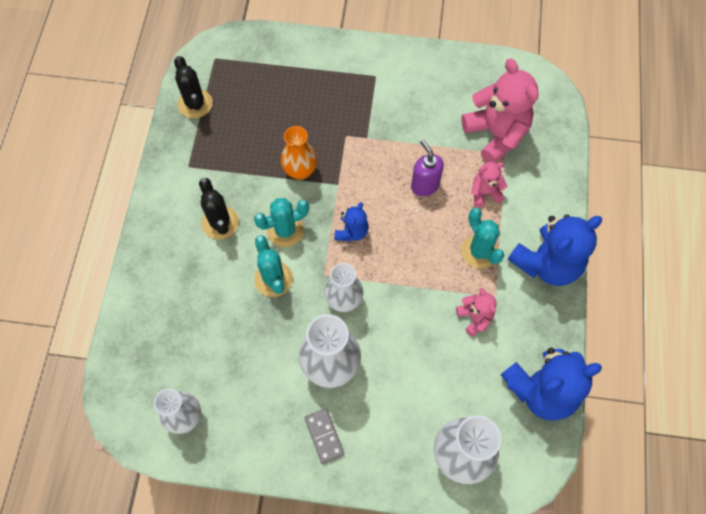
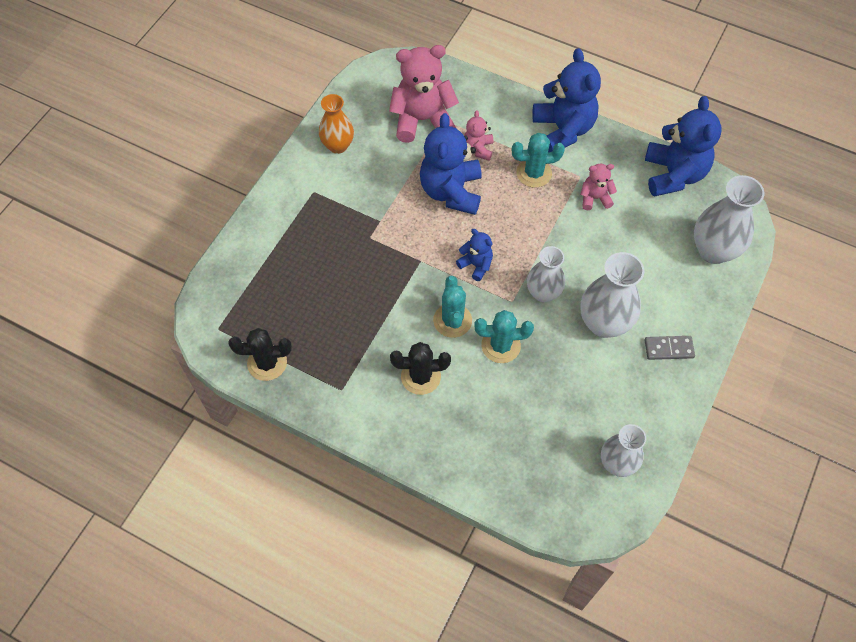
camera: 70 degrees left, 5 degrees down
orange vase [281,126,317,180] -> orange vase moved to [319,94,354,154]
purple soap dispenser [411,140,444,196] -> blue teddy bear [420,113,482,215]

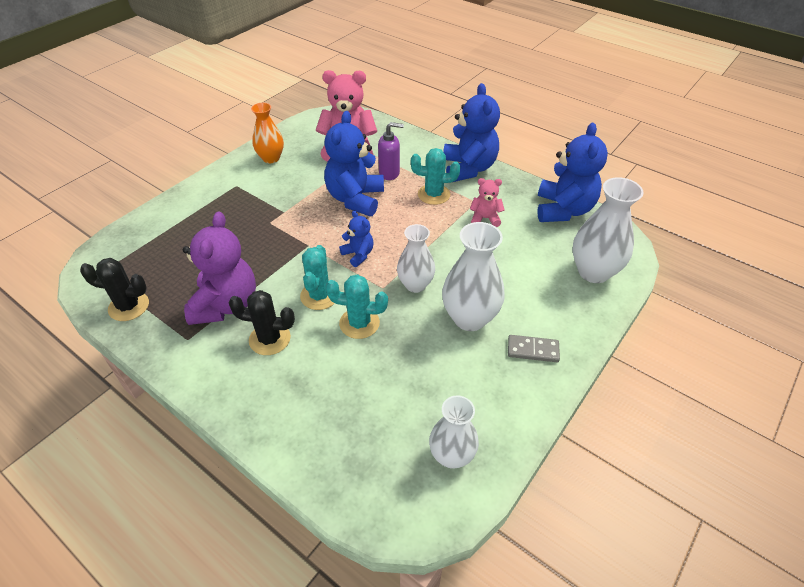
camera: 10 degrees right, 15 degrees down
pink teddy bear [464,110,493,161] -> purple soap dispenser [378,122,404,180]
none -> purple teddy bear [183,212,256,325]

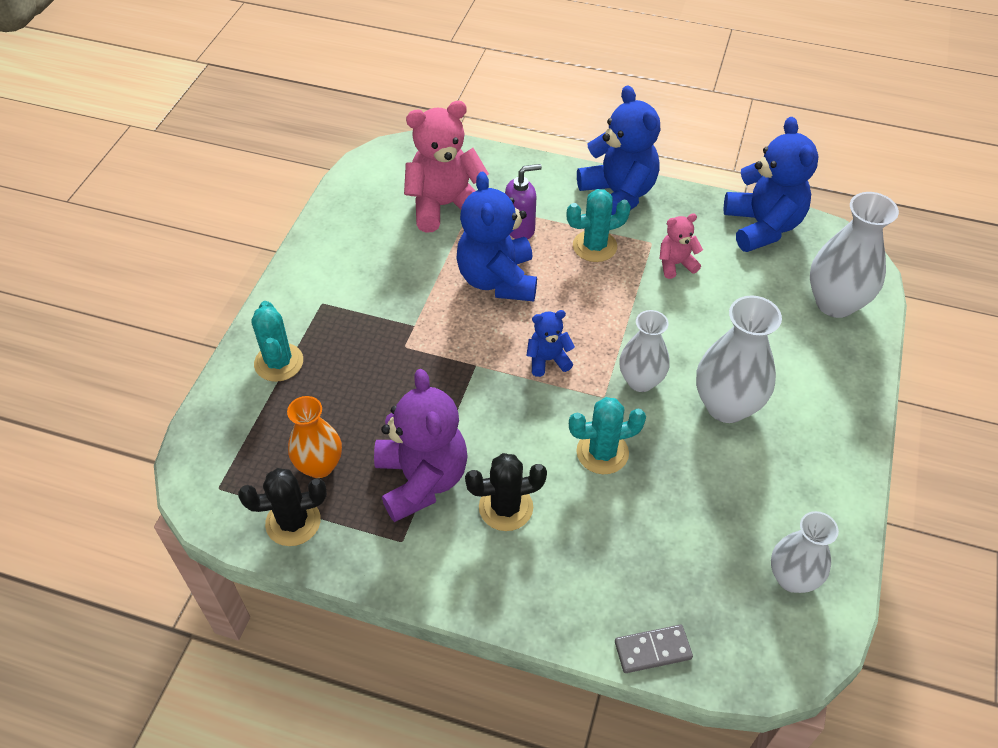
camera: 20 degrees left, 5 degrees up
orange vase [251,103,284,163] -> orange vase moved to [287,396,342,478]
turquoise cactus [300,245,335,310] -> turquoise cactus moved to [251,301,303,382]
blue teddy bear [339,210,374,267] -> blue teddy bear turned 45 degrees counterclockwise [526,310,575,377]
grey domino [508,335,560,362] -> grey domino moved to [615,625,693,673]

